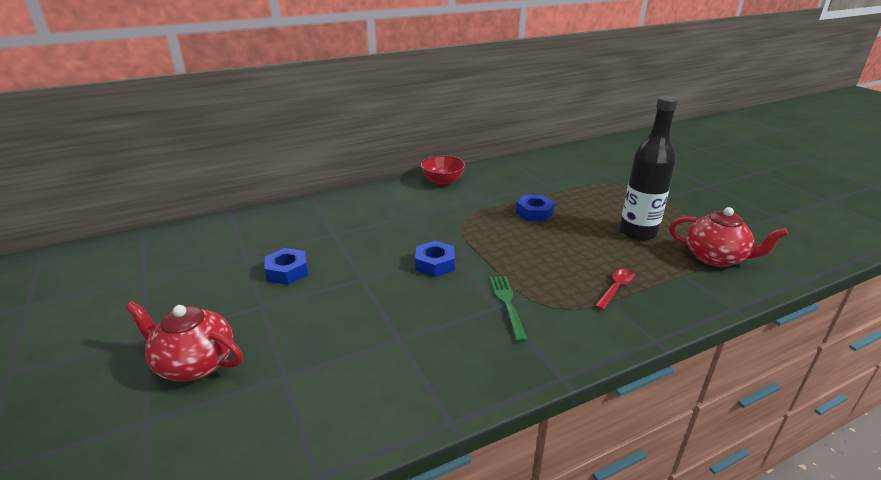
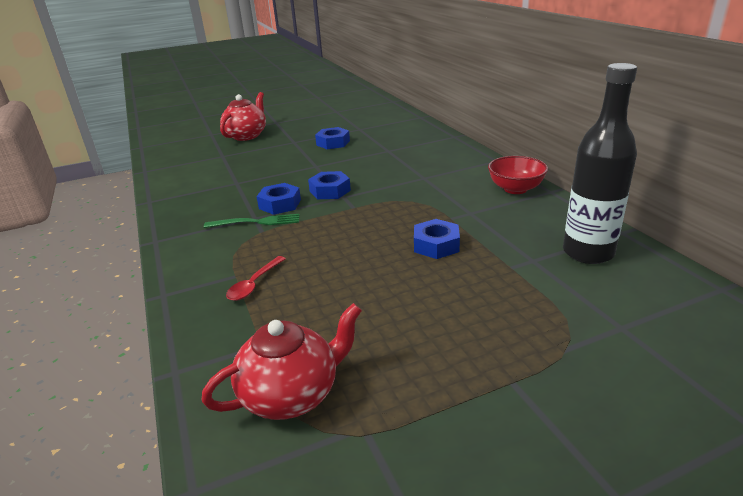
camera: 95 degrees right, 0 degrees up
red spoon [595,269,635,310] -> red spoon turned 75 degrees clockwise [226,256,286,301]
black bottle [620,96,679,241] -> black bottle moved to [563,63,637,264]
red teapot [669,207,788,267] -> red teapot turned 150 degrees counterclockwise [202,303,362,420]
none -> blue nut [257,183,301,215]

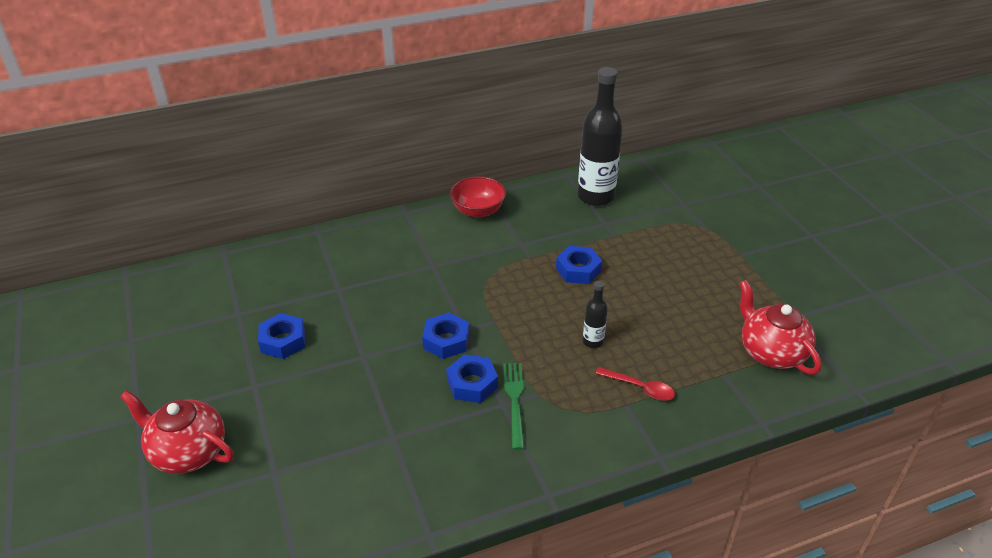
camera: 90 degrees left, 10 degrees up
none -> black bottle [583,281,608,348]

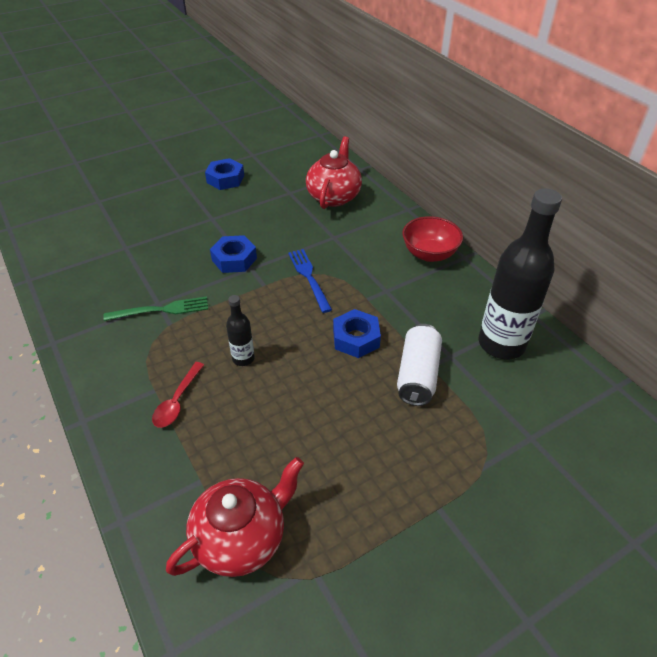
camera: 80 degrees right, 5 degrees up
red teapot [120,390,234,474] -> red teapot moved to [306,137,362,209]
blue nut [446,354,498,403] -> none
none -> blue fork [288,249,332,313]
none -> white can [397,324,442,406]

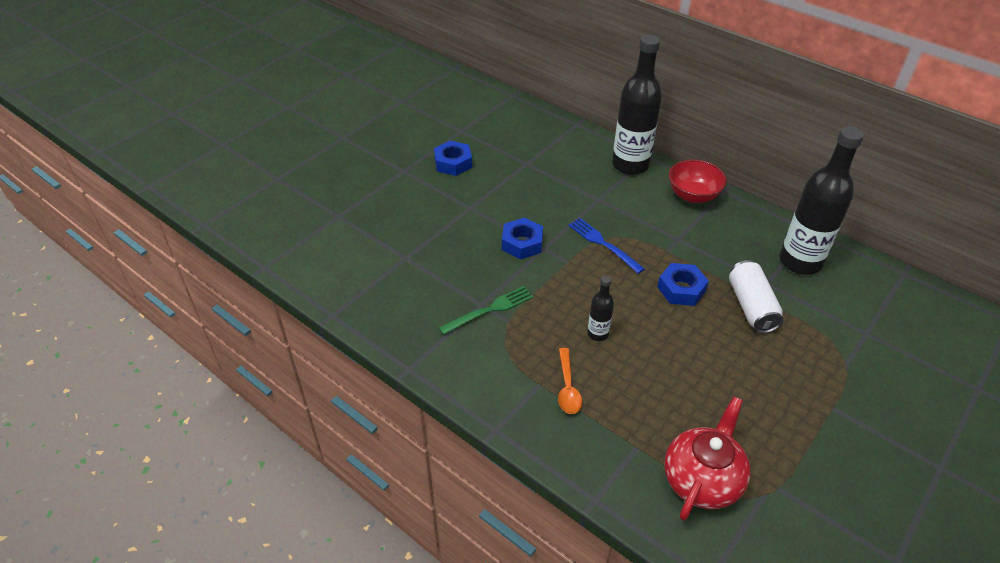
camera: 20 degrees left, 0 degrees up
red spoon [152,362,204,428] -> orange spoon [558,348,582,414]
red teapot [306,137,362,209] -> none
none -> black bottle [612,35,662,175]

